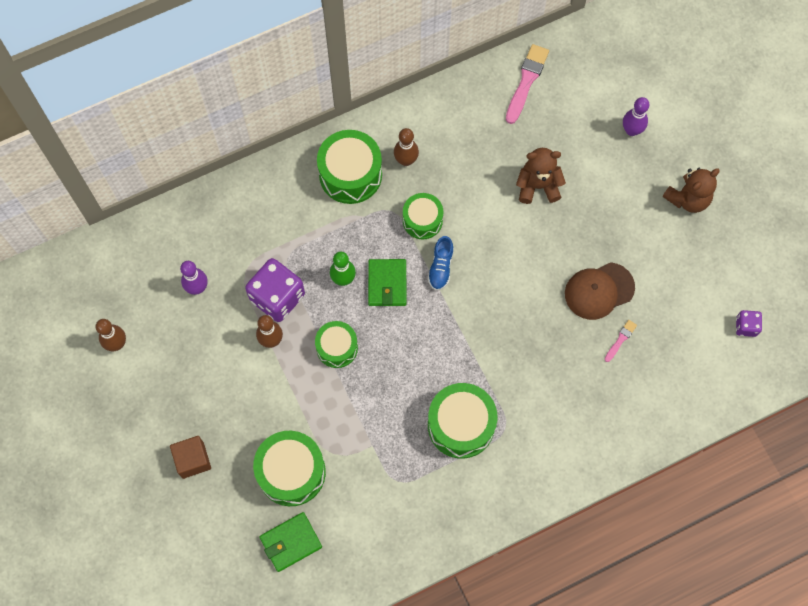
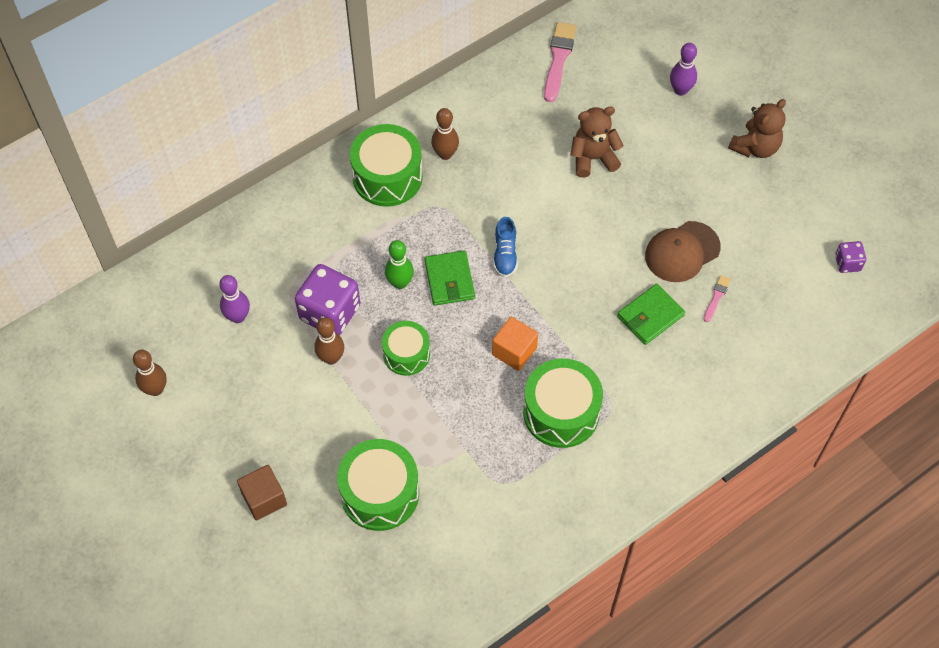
camera: 10 degrees left, 10 degrees down
green wallet [260,512,322,572] -> green wallet moved to [617,284,685,345]
green drum [403,193,443,239] -> none
none -> orange cube [492,317,538,371]

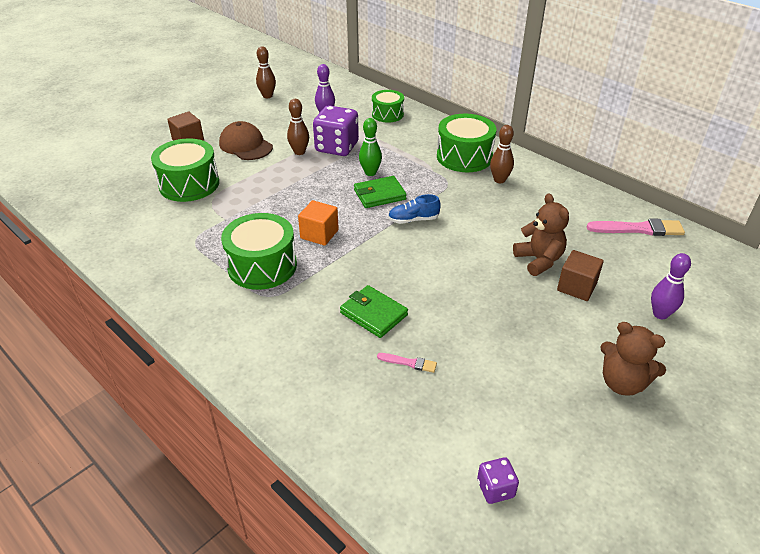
camera: 80 degrees right, 20 degrees down
green drum [382,321,430,376] -> green drum moved to [372,90,404,123]
brown cap [645,221,721,282] -> brown cap moved to [219,121,273,160]
none -> brown cube [557,250,604,301]

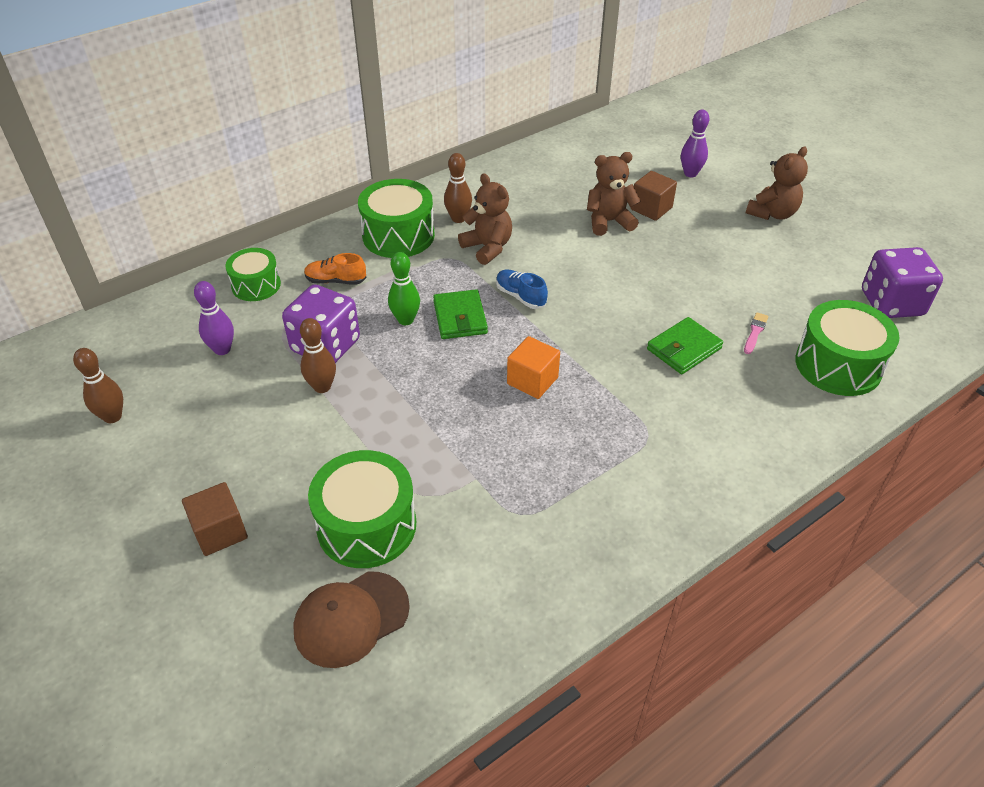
camera: 80 degrees left, 5 degrees up
brown cap [219,121,273,160] -> brown cap moved to [293,571,410,668]
green drum [221,213,297,290] -> green drum moved to [795,300,900,396]
blue shoe [388,194,441,224] -> blue shoe turned 135 degrees clockwise [496,269,548,309]
purple dice [477,457,519,504] -> purple dice [862,247,943,318], size x2.01
pink brush [587,218,685,236] -> none
none -> orange shoe [304,253,366,285]
none -> brown teddy bear [458,173,512,265]

